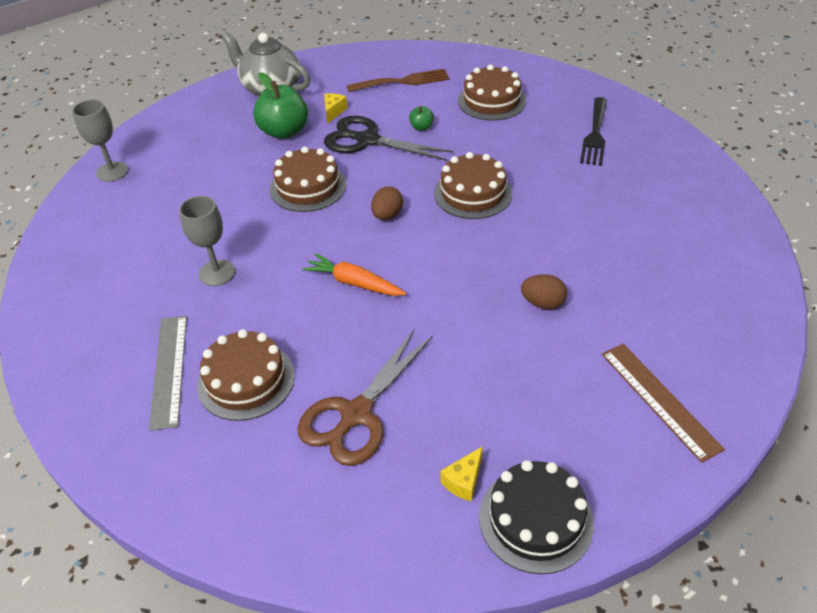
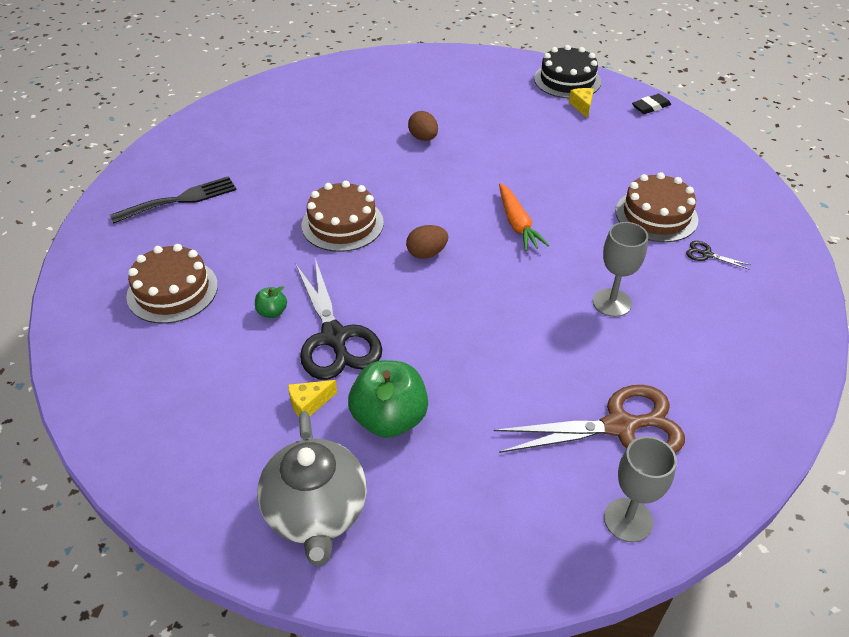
camera: 135 degrees left, 0 degrees up
grey ruler [149,316,187,431] -> black scissors [686,241,750,269]
brown cake [270,147,346,212] -> none
brown scissors [298,329,433,466] -> brown scissors moved to [494,385,685,453]
brown fork [347,69,449,92] -> none
yellow cheese [441,446,483,502] -> yellow cheese turned 90 degrees counterclockwise [569,88,594,118]
brown ruler [602,344,725,463] -> none
none -> black eraser [632,94,671,114]

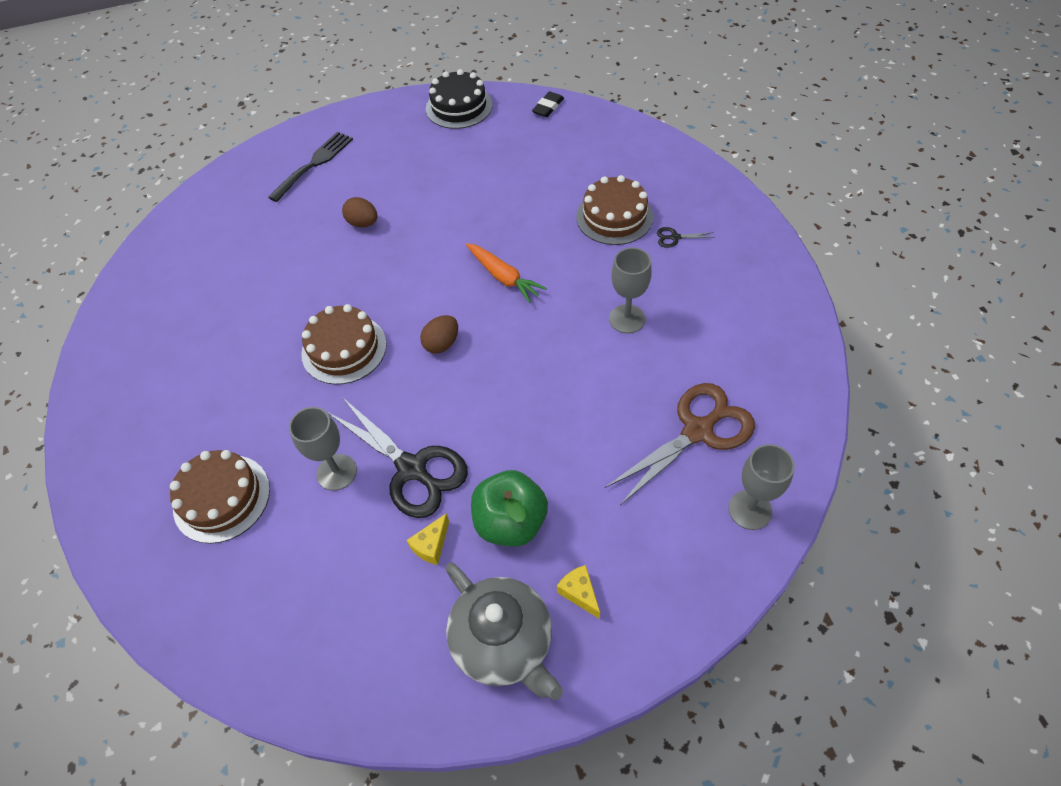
camera: 25 degrees left, 10 degrees up
black fork [110,176,236,223] -> black fork moved to [268,132,353,202]
green apple [255,286,287,318] -> grey goblet [289,407,357,491]
yellow cheese [569,88,594,118] -> yellow cheese moved to [557,565,600,619]

